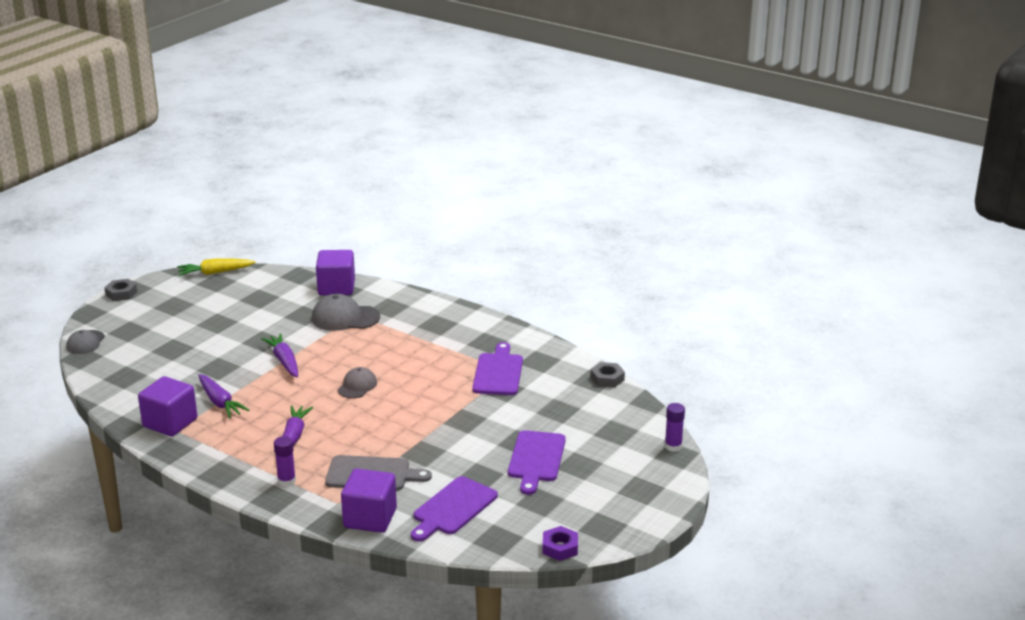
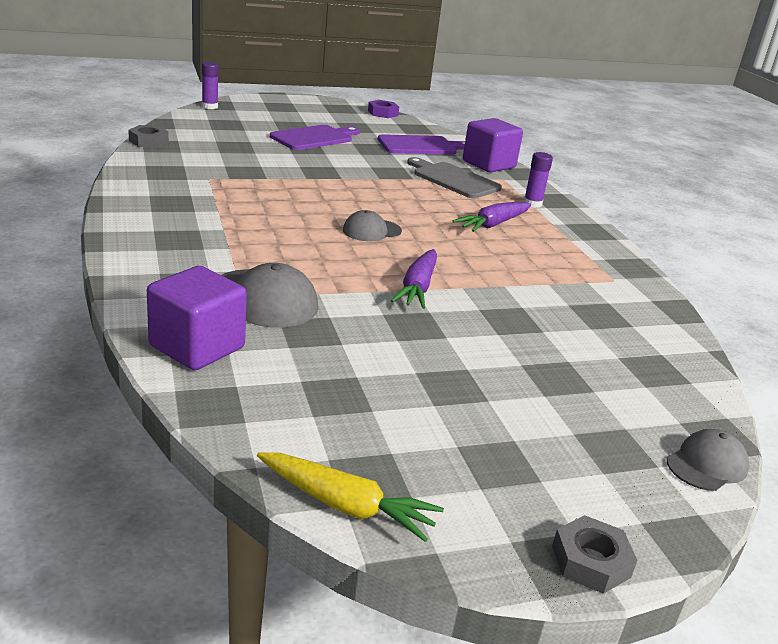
camera: 145 degrees left, 0 degrees up
purple cube [138,376,197,436] -> none
purple carrot [198,374,249,418] -> none
purple cutting board [472,342,523,395] -> none

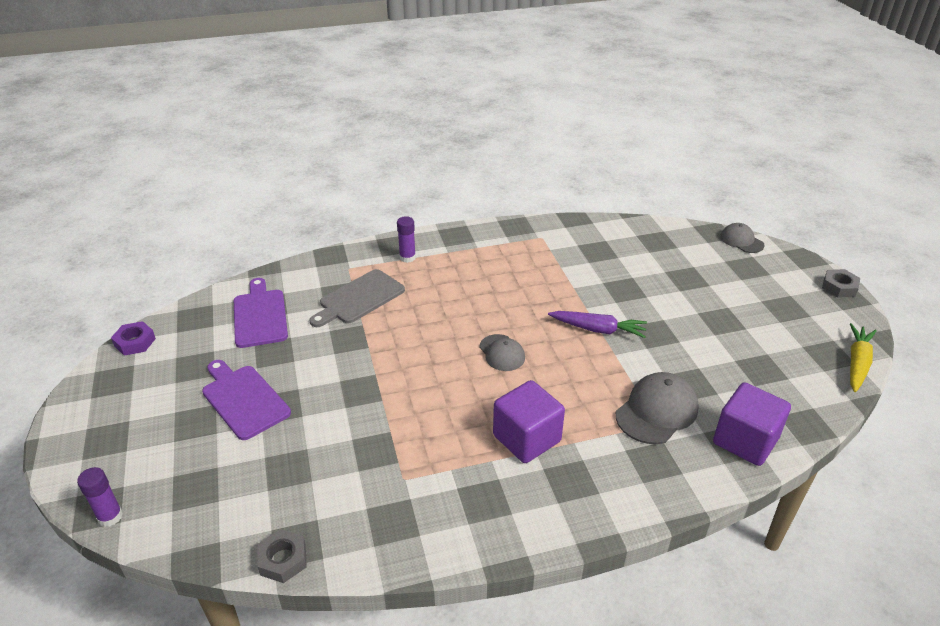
camera: 85 degrees left, 10 degrees up
purple carrot [453,202,531,232] -> none
purple cube [463,118,523,172] -> purple cube moved to [493,380,565,463]

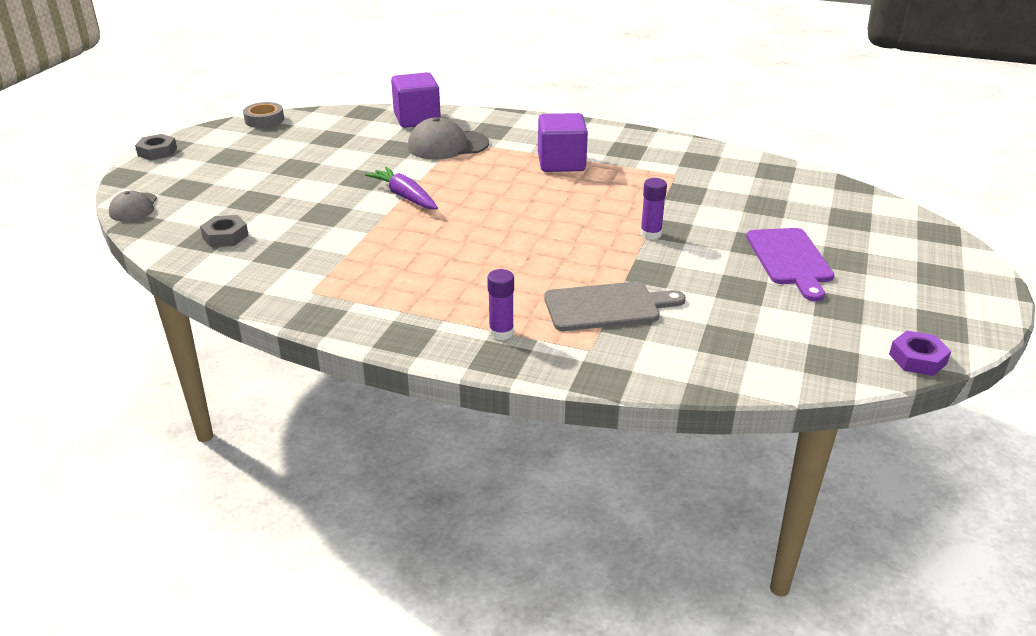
camera: 145 degrees left, 5 degrees down
purple glue stick [77,467,123,527] -> purple glue stick moved to [640,178,667,240]
purple cutting board [234,278,288,348] -> none
grey nut [257,529,307,583] -> grey nut moved to [200,215,249,247]
grey cap [479,334,525,371] -> none
yellow carrot [850,323,877,392] -> grey tape [243,102,284,128]

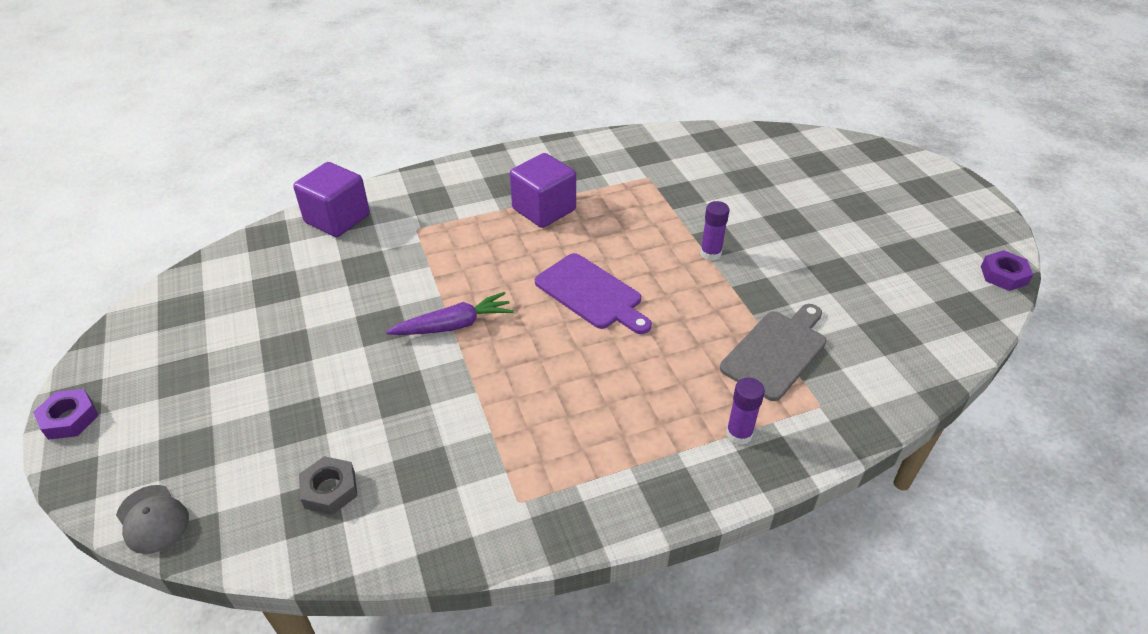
camera: 40 degrees left, 10 degrees up
grey nut [135,134,177,160] -> purple nut [33,389,99,440]
grey tape [243,102,284,128] -> none
purple carrot [365,167,438,209] -> purple carrot turned 150 degrees clockwise [386,292,514,335]
grey cap [408,117,489,159] -> none
purple cutting board [746,228,834,301] -> purple cutting board moved to [535,253,652,334]

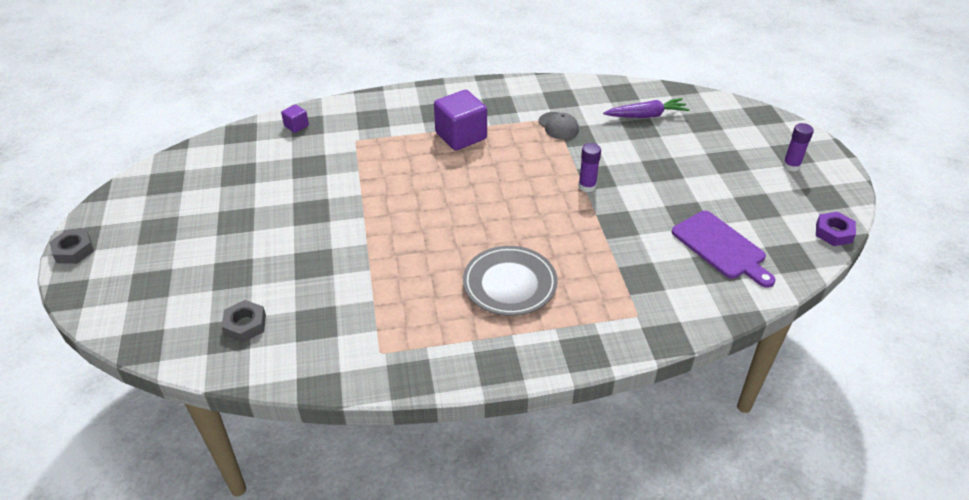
camera: 10 degrees right, 0 degrees up
purple nut [33,389,99,440] -> grey nut [49,230,94,264]
grey cap [116,485,189,554] -> grey cap moved to [538,112,579,139]
purple cube [293,162,370,237] -> purple cube [281,104,309,133], size x0.48
purple carrot [386,292,514,335] -> purple carrot moved to [603,98,690,118]
purple cutting board [535,253,652,334] -> purple cutting board moved to [672,211,776,288]
grey cutting board [720,304,827,401] -> none
purple glue stick [726,378,765,445] -> purple glue stick moved to [783,123,814,172]
none -> grey plate [463,246,558,316]

